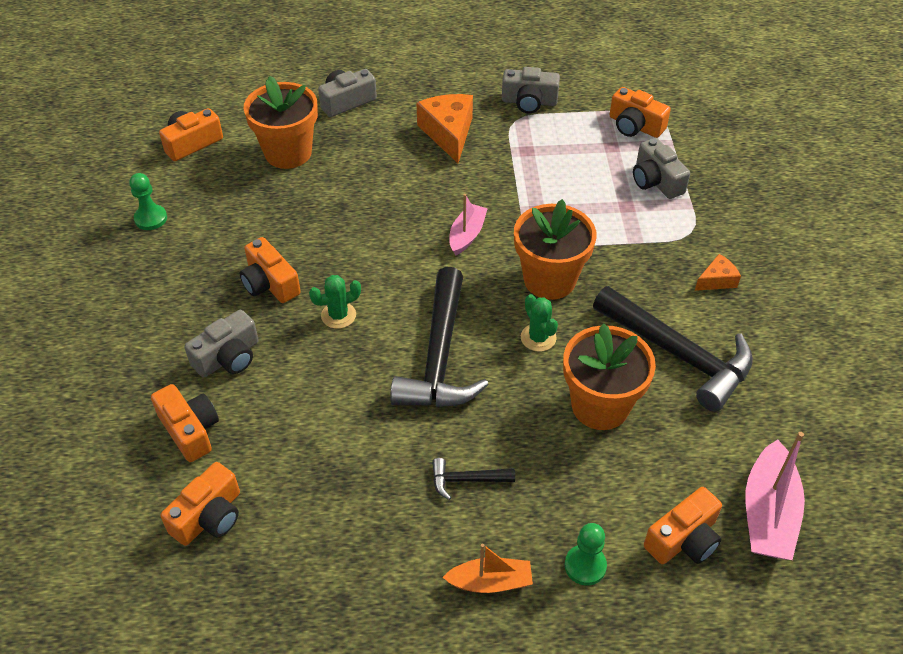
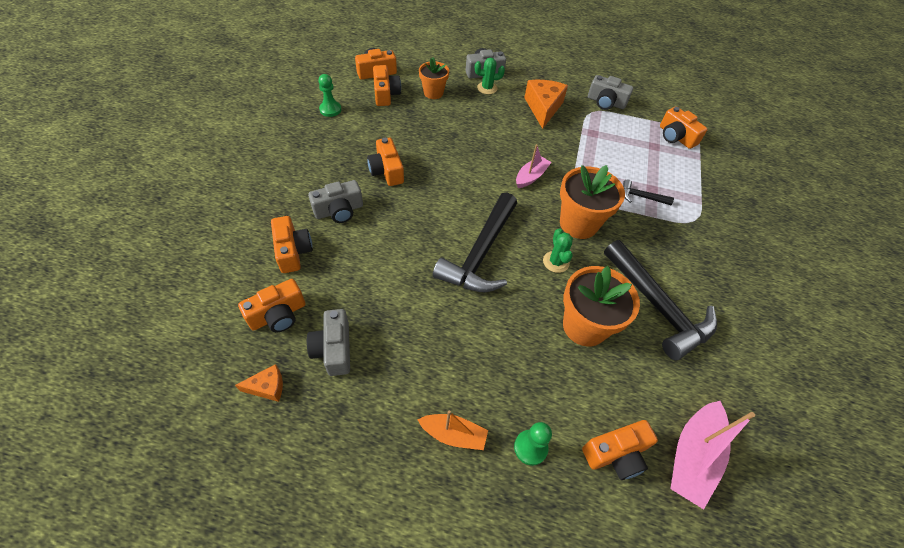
camera: 15 degrees right, 5 degrees up
orange flower pot [244,76,318,169] -> orange flower pot [419,57,449,99], size x0.62
green cactus [309,275,361,329] -> green cactus moved to [475,58,505,94]
black hammer [432,458,515,500] -> black hammer moved to [623,179,674,205]
grey camera [633,138,690,199] -> grey camera moved to [307,309,350,376]
orange cheese [695,254,741,291] -> orange cheese moved to [235,364,283,402]
none -> orange camera [373,65,401,106]

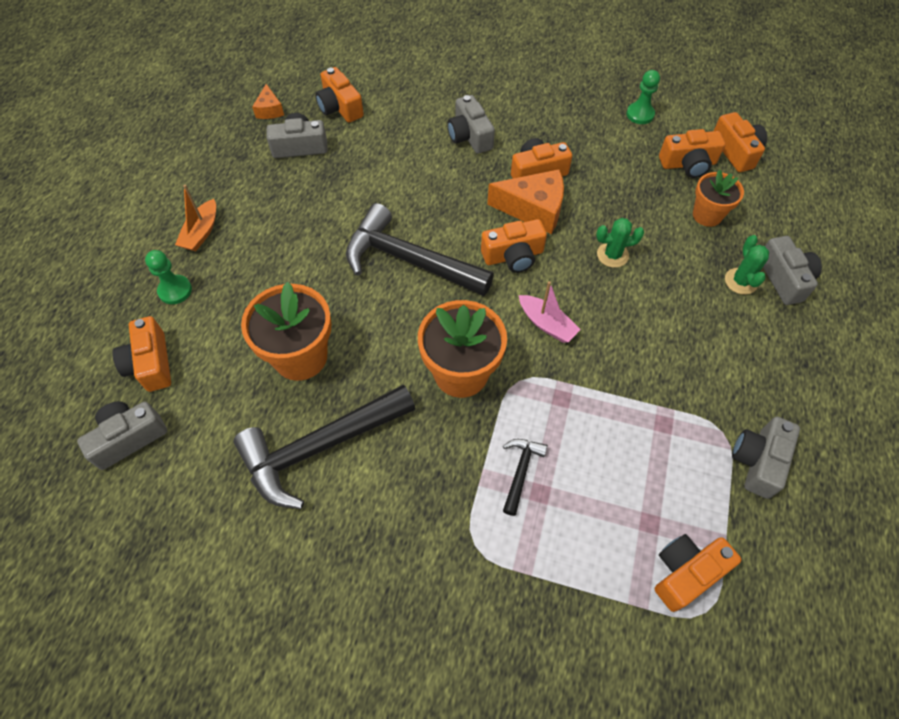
camera: 95 degrees right, 5 degrees up
orange camera [271,216,313,273] -> orange camera moved to [481,219,547,273]
orange cheese [524,80,568,129] -> orange cheese moved to [487,169,564,234]
green cactus [543,229,573,273] -> green cactus moved to [596,218,644,268]
pink boat [670,401,755,509] -> grey camera [77,402,167,470]

